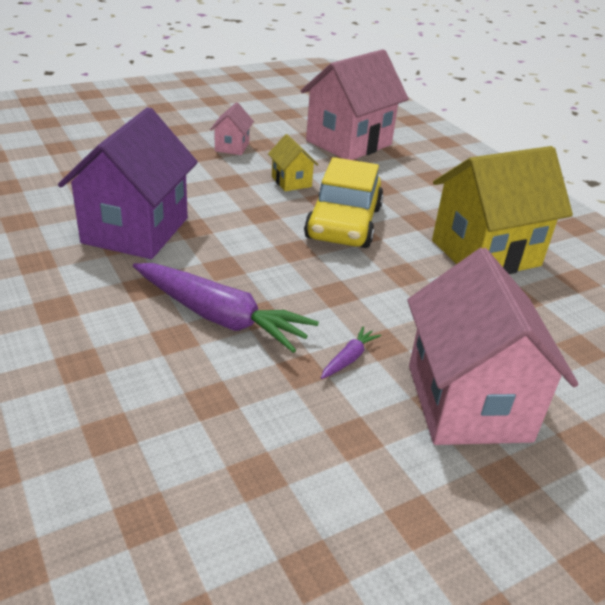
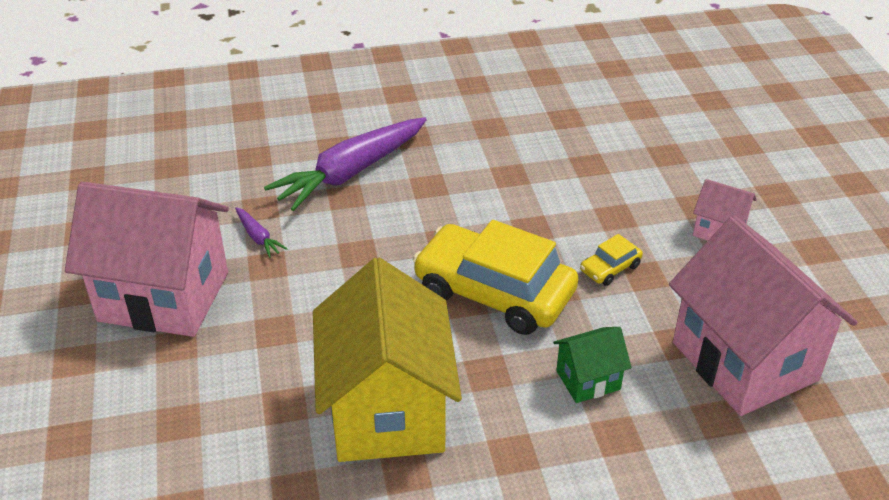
camera: 110 degrees right, 5 degrees up
purple house [58,107,198,259] -> none
yellow house [268,134,318,191] -> yellow car [580,234,643,286]
none -> green house [553,327,631,403]

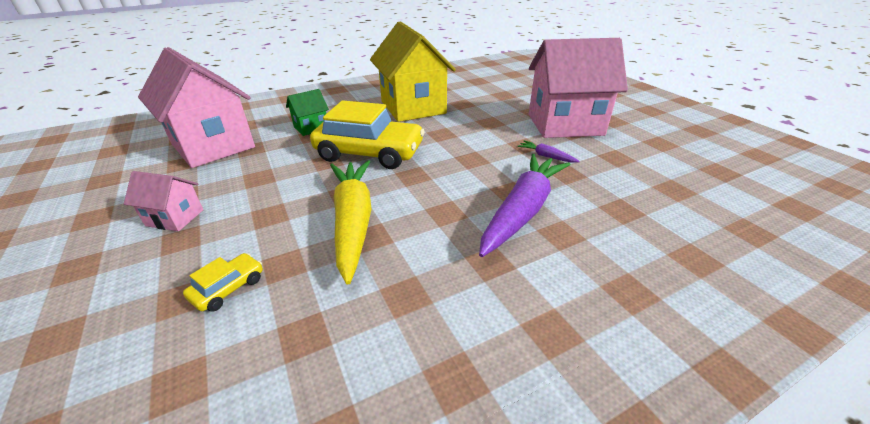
camera: 165 degrees right, 5 degrees down
yellow car [580,234,643,286] -> yellow car moved to [183,253,263,312]
none -> yellow carrot [330,160,372,284]

